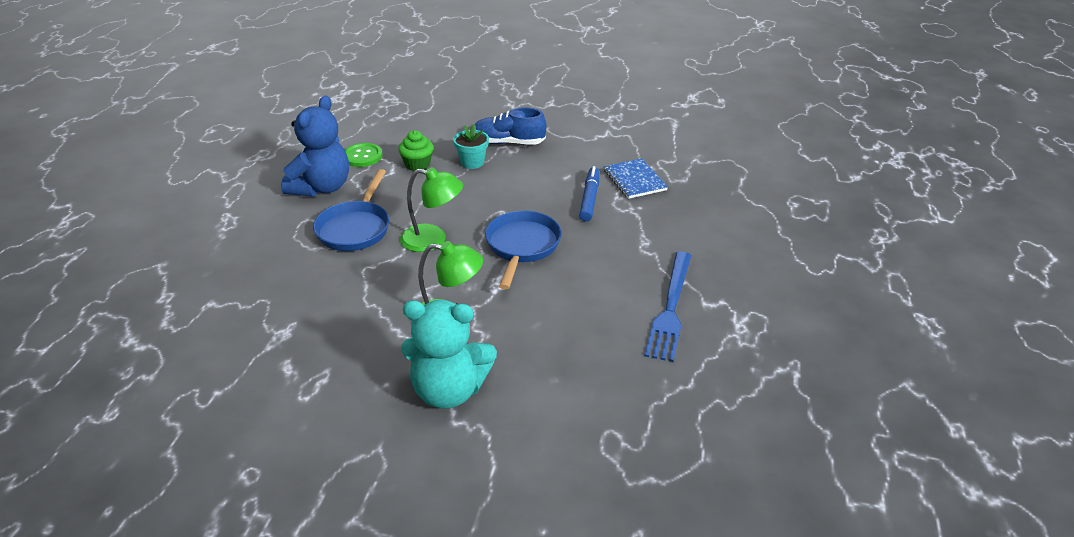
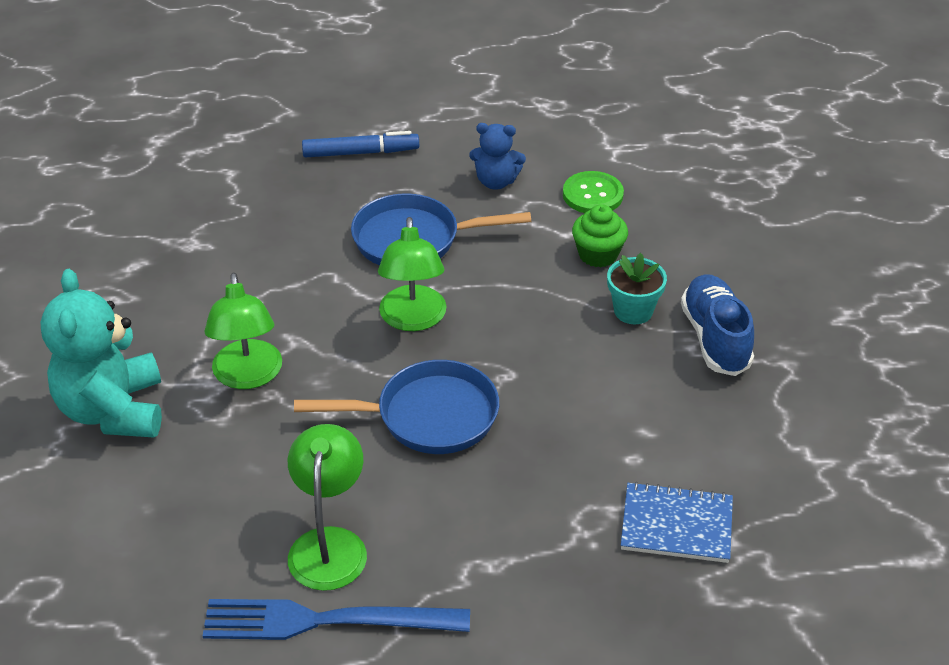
camera: 75 degrees right, 5 degrees up
blue teddy bear [281,96,349,197] -> blue teddy bear [469,123,526,190], size x0.55
blue marker [579,166,599,222] -> blue marker moved to [302,131,419,158]
blue notebook [604,158,668,199] -> blue notebook turned 45 degrees clockwise [621,482,733,563]
none -> green lamp [288,424,367,591]

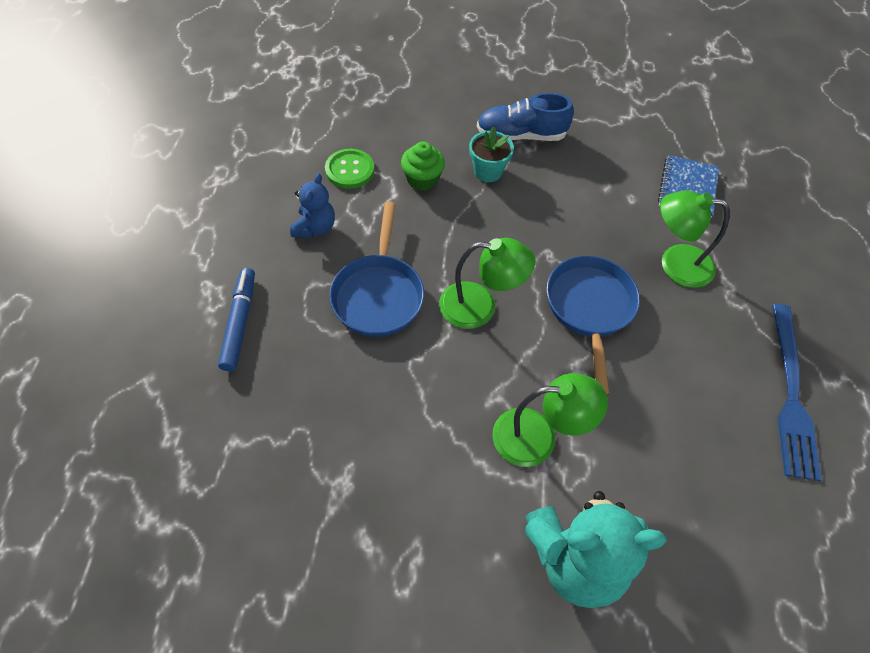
camera: 85 degrees left, 15 degrees up
green lamp [288,424,367,591] -> green lamp moved to [660,190,730,288]

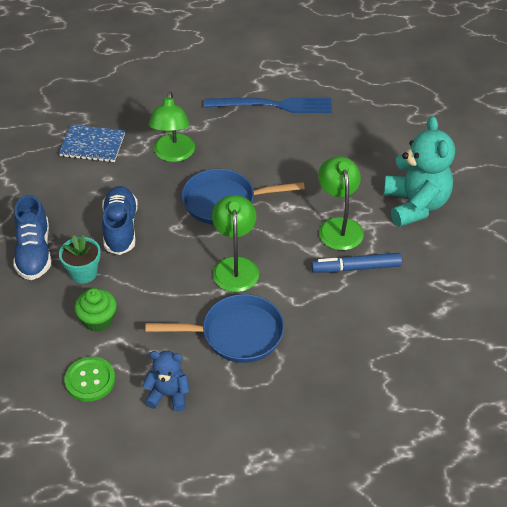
camera: 95 degrees left, 10 degrees down
blue marker [218,268,255,371] -> blue marker moved to [311,253,402,273]
none -> blue shoe [102,186,138,255]

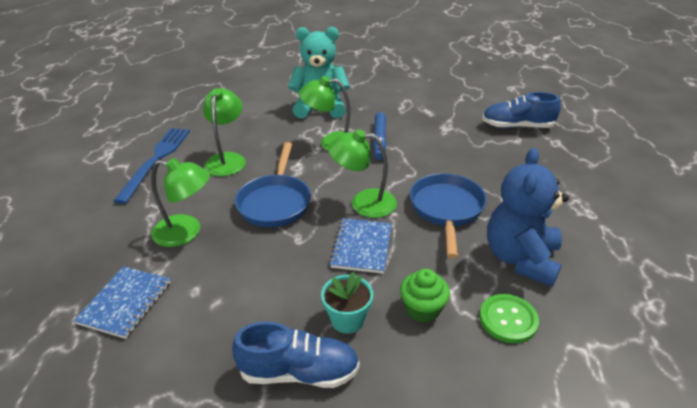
camera: 80 degrees left, 10 degrees down
blue shoe [102,186,138,255] -> blue shoe moved to [482,92,561,128]
blue teddy bear [142,351,190,412] -> blue teddy bear [487,148,569,287], size x1.82
none -> green lamp [203,88,246,176]
none -> blue notebook [329,218,392,274]

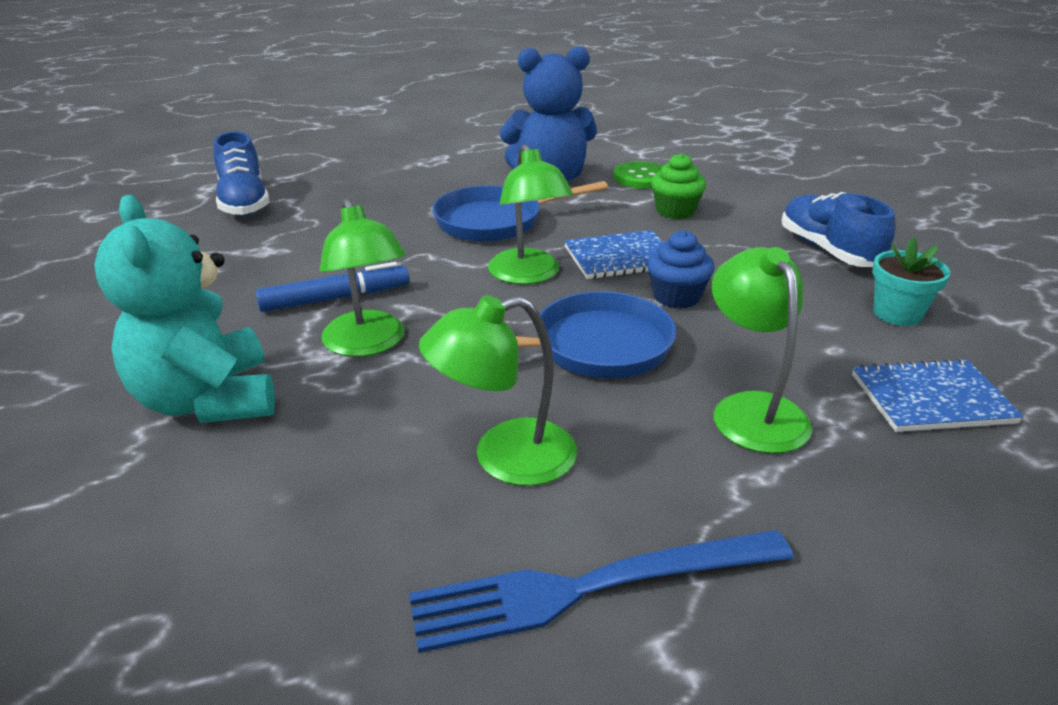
camera: 115 degrees left, 5 degrees down
turquoise flower pot [321,272,373,334] -> turquoise flower pot moved to [872,237,950,326]
none -> blue cupcake [647,230,714,309]

